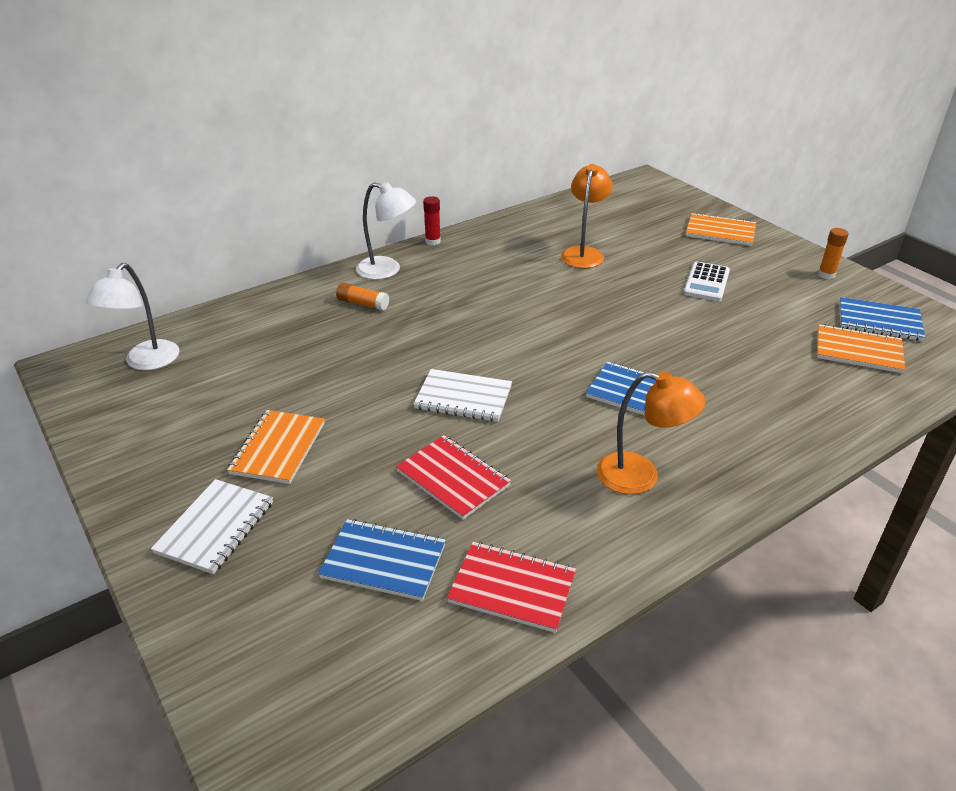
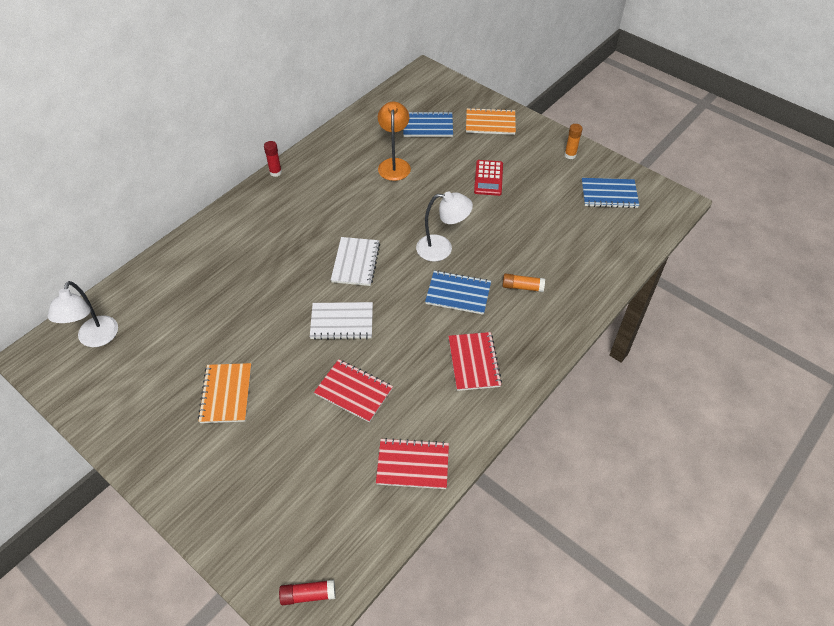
camera: 15 degrees left, 15 degrees up
white notebook [151,479,273,574] -> white notebook moved to [331,237,380,286]
blue notebook [318,519,446,601] -> blue notebook moved to [403,112,453,137]
orange glue stick [336,283,389,311] -> orange glue stick moved to [502,273,545,292]
white lamp [356,182,416,280] -> white lamp moved to [416,192,473,262]
orange lamp [597,371,706,494] -> red notebook [448,332,502,391]
white calculator [684,261,730,301] -> red calculator [474,160,503,196]
orange notebook [817,324,905,373] -> none
none -> red glue stick [279,580,335,605]

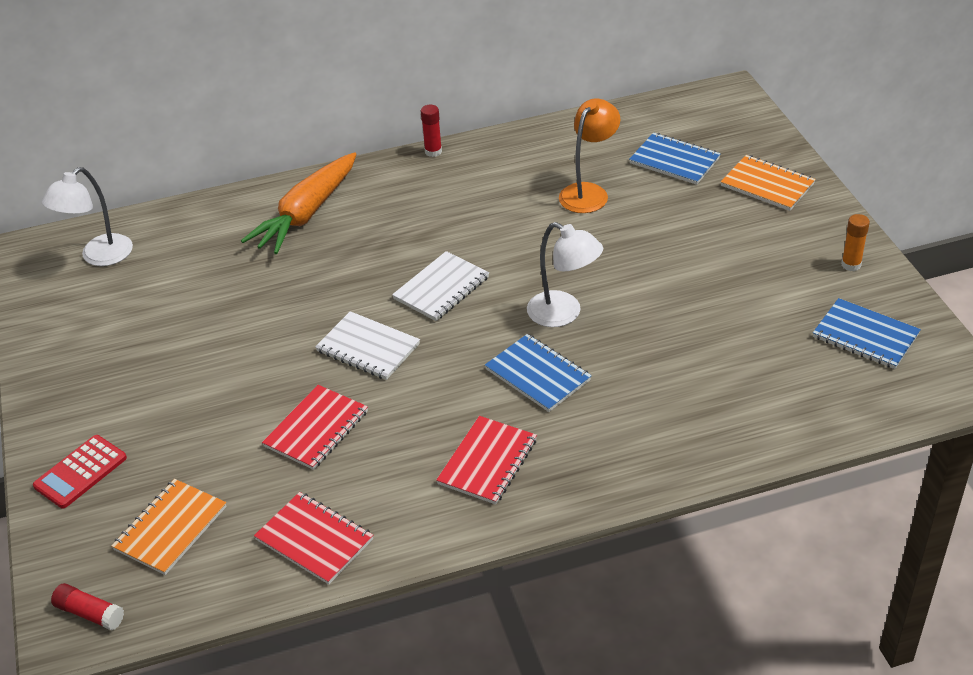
camera: 35 degrees right, 10 degrees down
orange notebook [198,363,252,423] -> orange notebook moved to [111,479,227,575]
red notebook [314,359,393,423] -> red notebook turned 60 degrees clockwise [262,385,368,470]
red calculator [474,160,503,196] -> red calculator moved to [33,435,127,508]
orange glue stick [502,273,545,292] -> none
none -> orange carrot [241,152,356,254]

